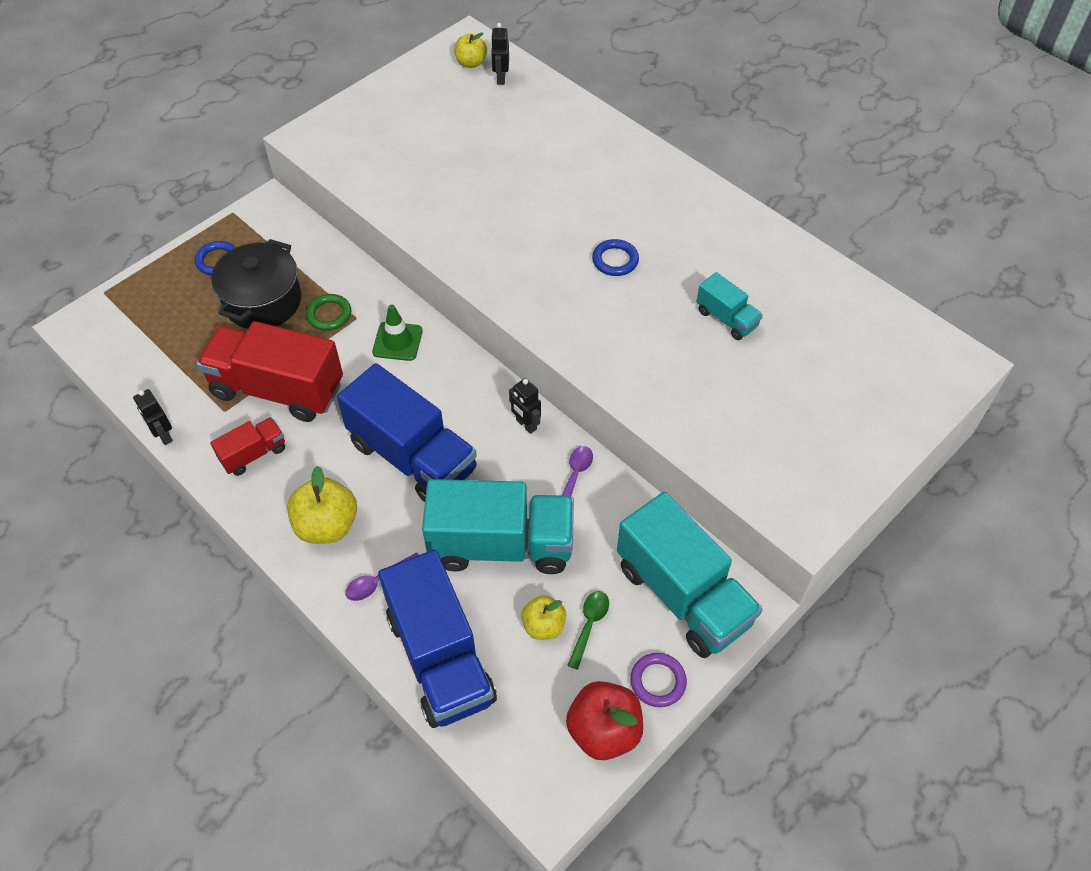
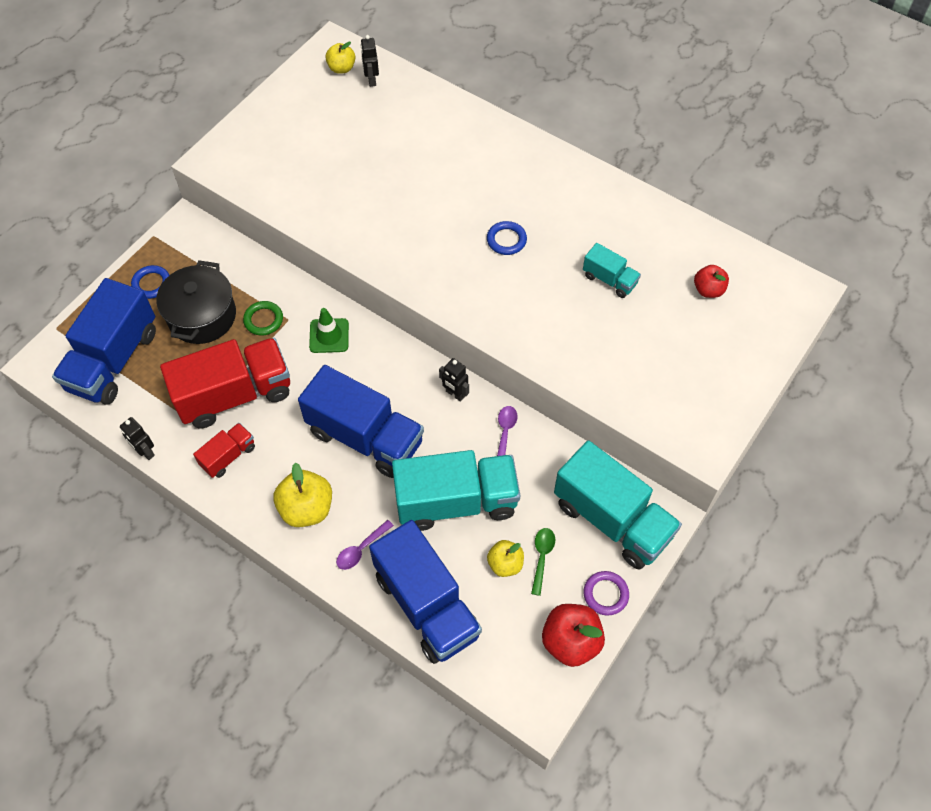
camera: 10 degrees left, 5 degrees up
red truck [196,321,343,422] -> red truck turned 150 degrees clockwise [160,338,290,429]
none -> blue truck [52,278,156,405]
none -> red apple [694,265,729,298]

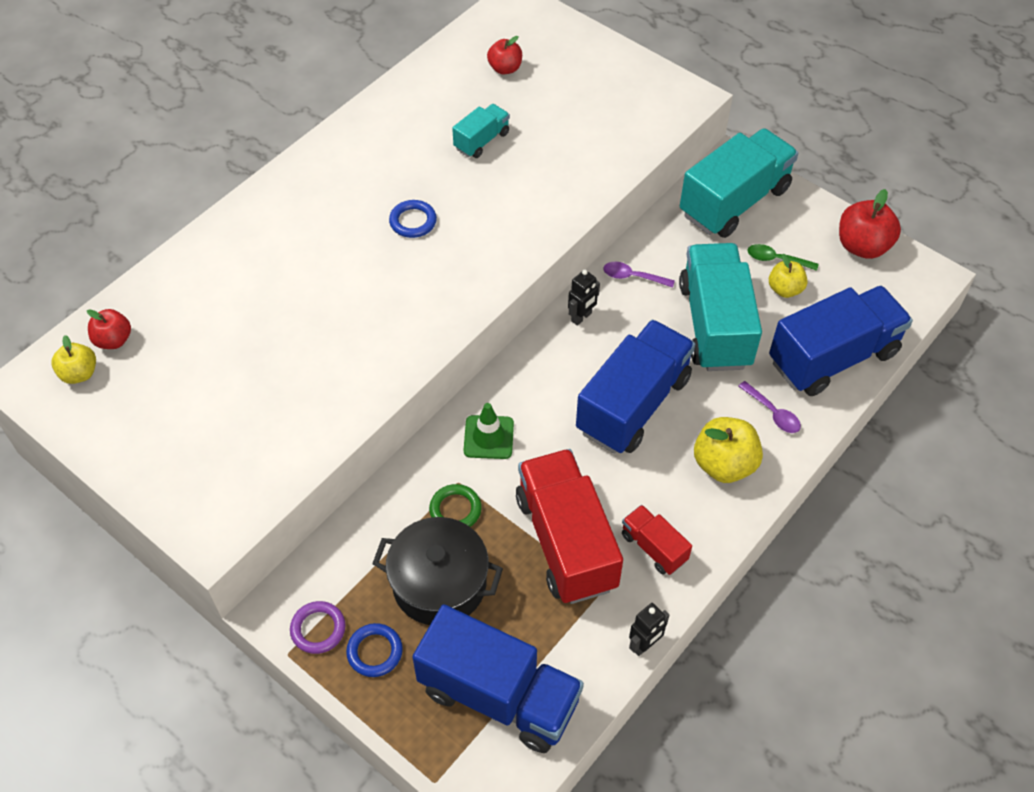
camera: 85 degrees left, 5 degrees down
black robot [361,35,379,87] -> red apple [87,309,131,349]
purple ring [583,571,629,616] -> purple ring moved to [290,601,346,654]

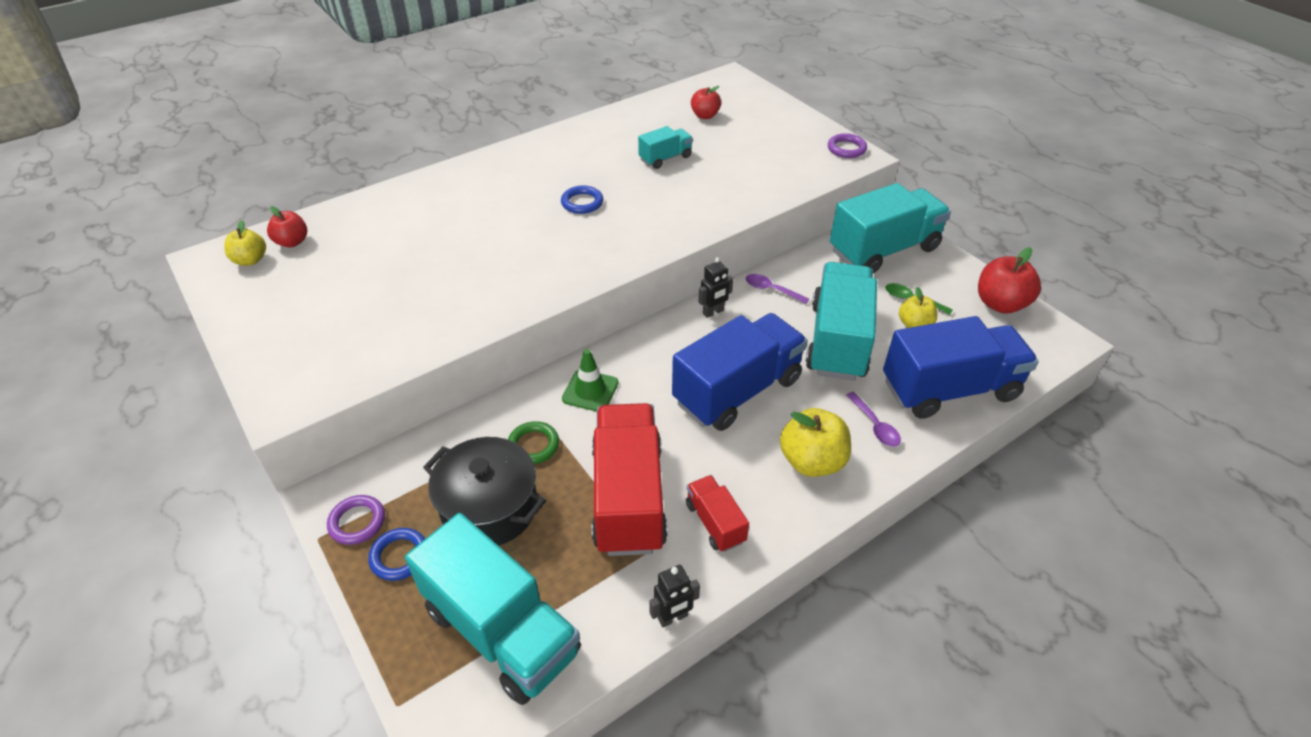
camera: 15 degrees right, 10 degrees down
blue truck [412,604,584,753] -> turquoise truck [405,513,581,705]
none -> purple ring [828,133,867,158]

